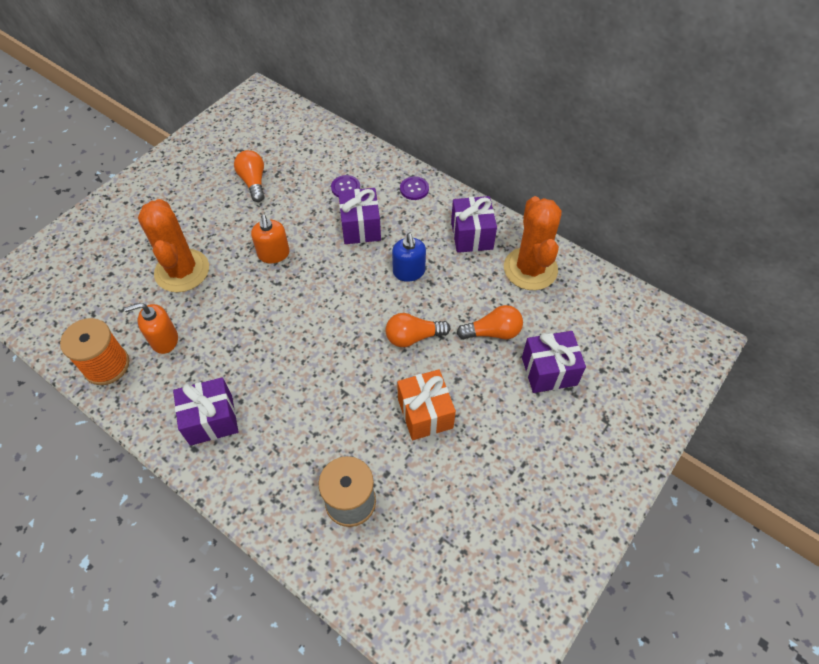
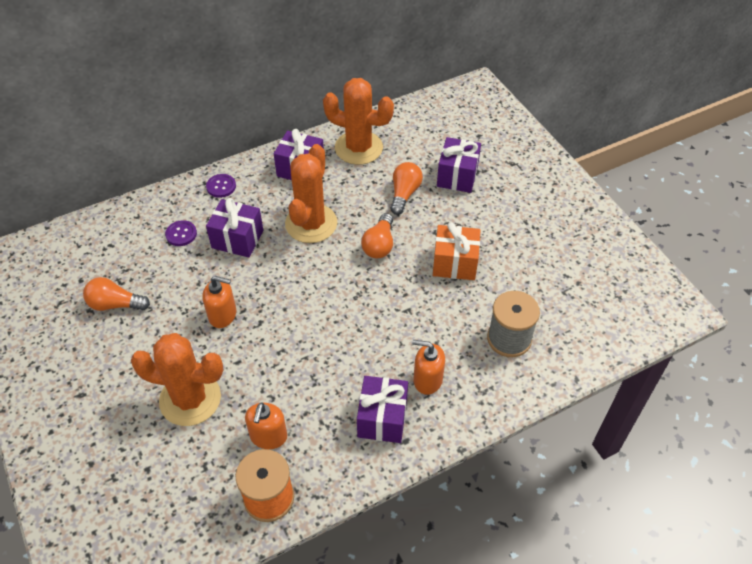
camera: 65 degrees left, 5 degrees down
blue soap dispenser [392,233,426,282] -> orange cactus [285,144,337,243]
none -> orange soap dispenser [413,340,445,395]

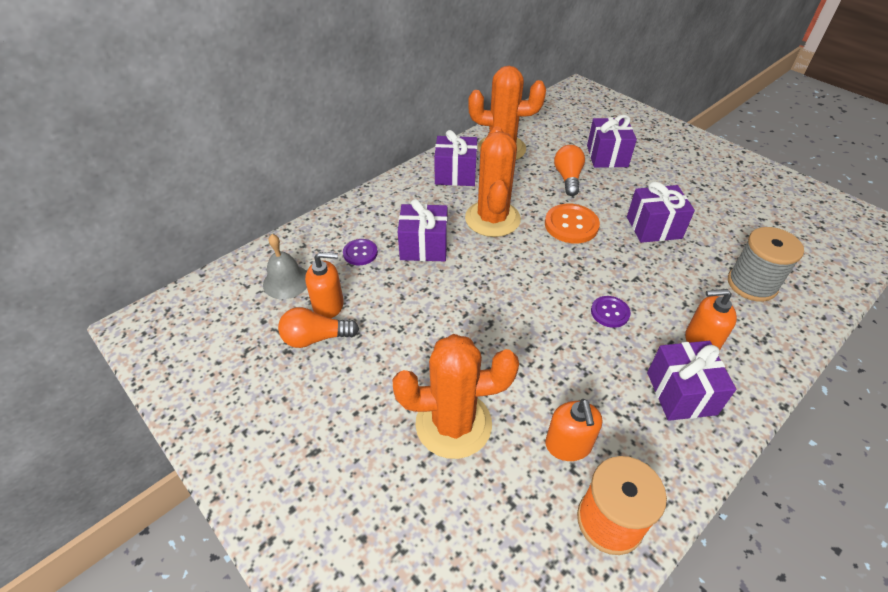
camera: 15 degrees left, 5 degrees down
orange soap dispenser [202,276,236,328] -> orange soap dispenser moved to [305,252,344,318]
purple button [206,174,236,198] -> purple button moved to [591,296,630,328]
orange light bulb [361,213,393,259] -> orange button [545,204,600,243]
orange gift [433,222,481,280] -> purple gift [627,182,695,243]
none -> grey bell [263,234,307,299]

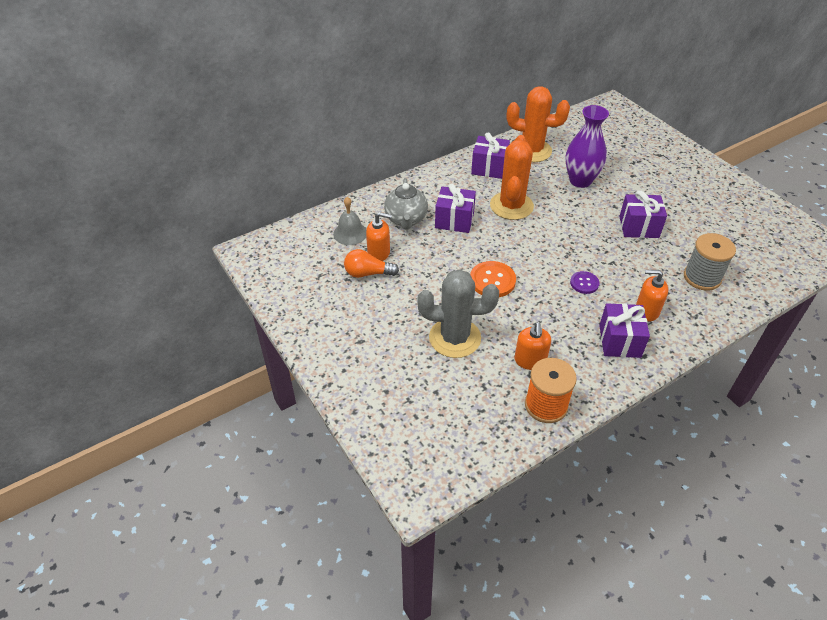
camera: 10 degrees right, 0 degrees up
purple button [343,239,378,265] -> grey teapot [384,178,428,230]
orange cactus [392,334,519,459] -> grey cactus [417,269,499,358]
orange button [545,204,600,243] -> orange button moved to [470,261,516,297]
orange light bulb [554,145,585,196] -> purple vase [565,105,609,188]
purple gift [587,115,637,168] -> none

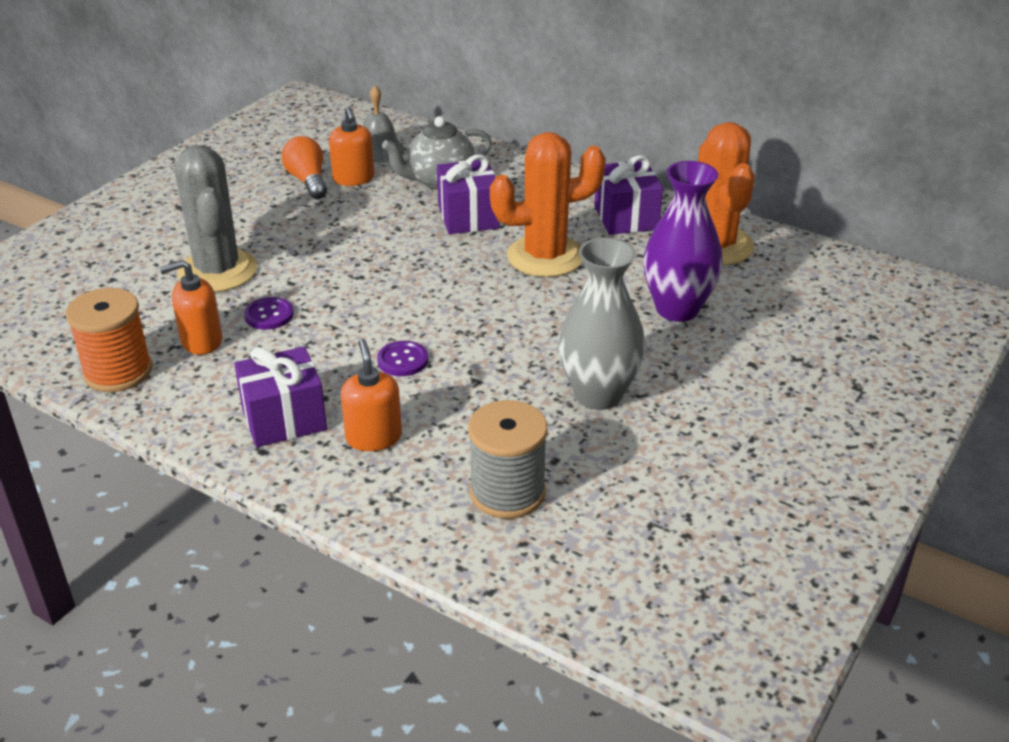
camera: 65 degrees right, 10 degrees down
orange button [470,261,516,297] -> none
purple gift [619,190,667,238] -> grey vase [558,237,645,410]
none -> purple button [244,297,294,330]

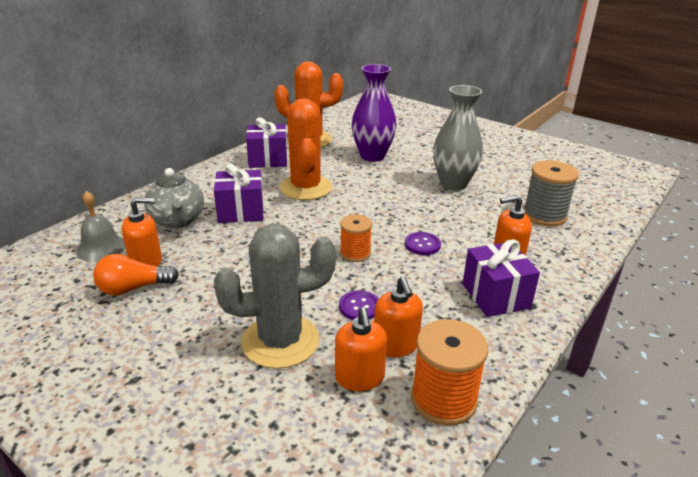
camera: 85 degrees left, 5 degrees down
none -> orange soap dispenser [335,307,387,391]
none -> orange spool [340,214,372,262]

